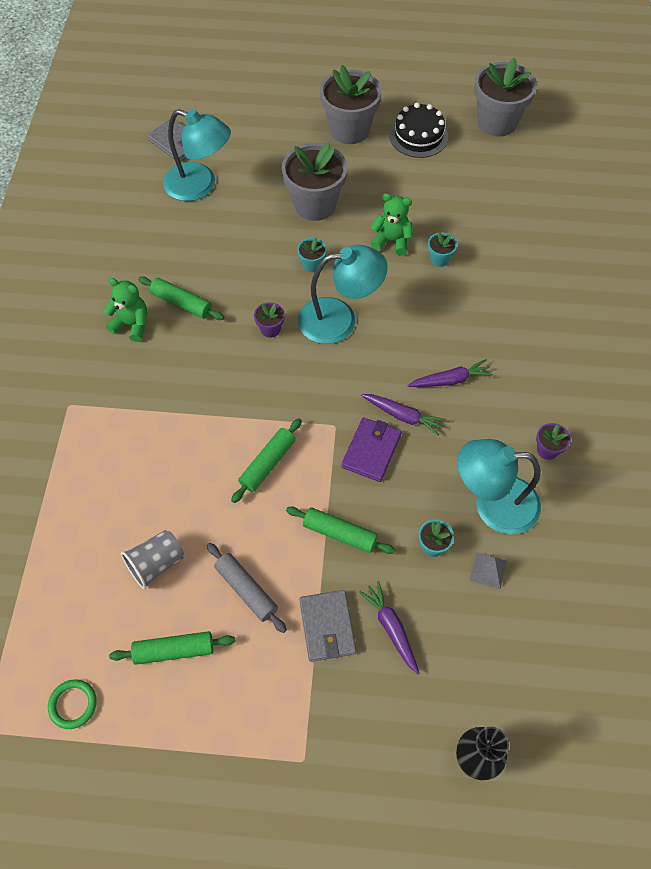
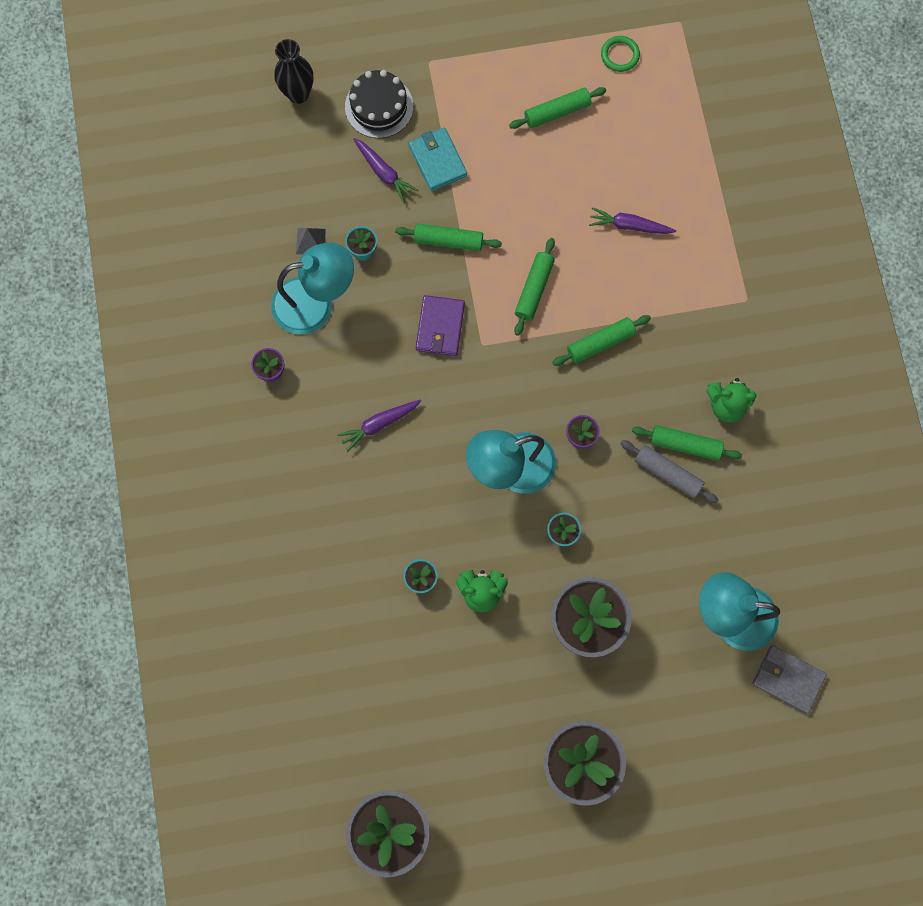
camera: 165 degrees right, 15 degrees up
grey cup [121,530,184,589] -> none
grey rolling pin [207,543,287,633] -> grey rolling pin moved to [620,440,718,503]
grey wallet [299,590,356,662] -> turquoise wallet [409,128,467,191]
purple carrot [361,394,446,436] -> purple carrot moved to [589,207,676,234]
black cake [390,103,448,158] -> black cake moved to [345,70,413,138]
none -> green rolling pin [552,315,651,366]

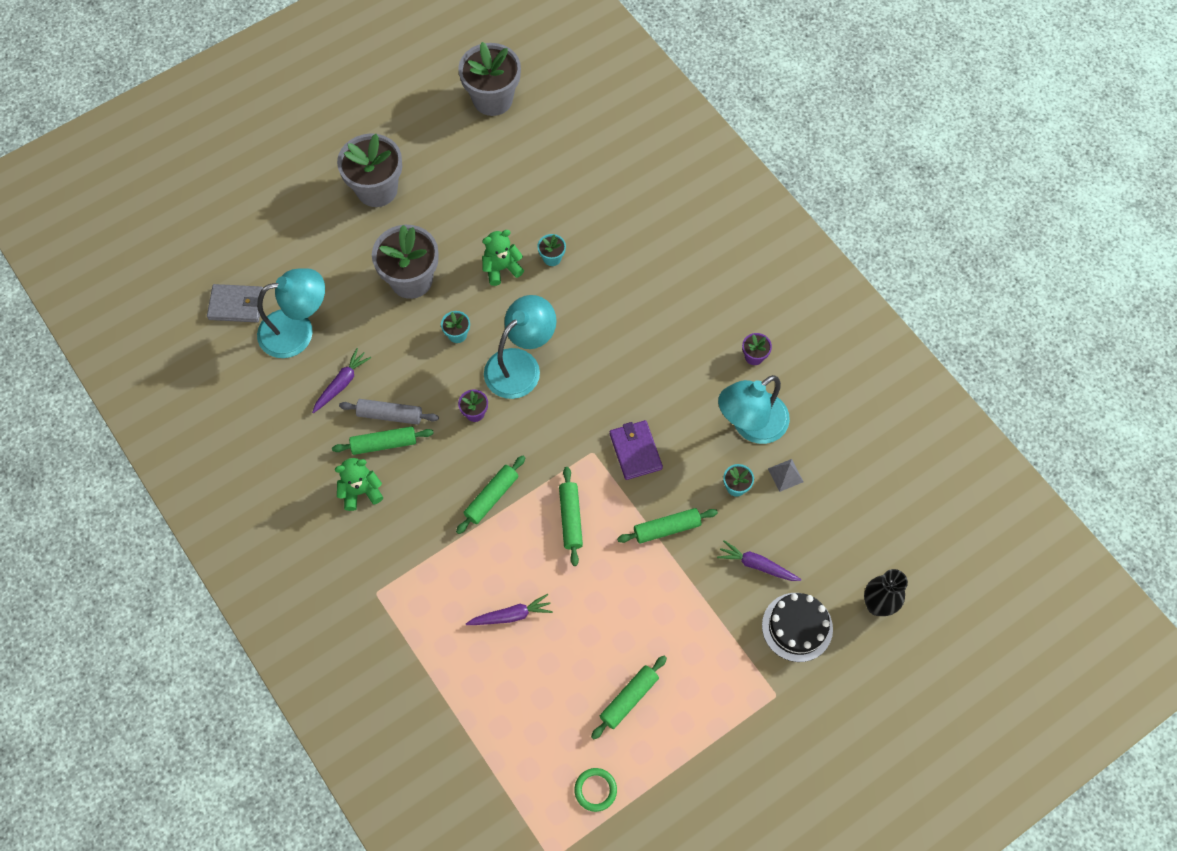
camera: 155 degrees right, 10 degrees down
purple carrot [337,399,421,452] -> purple carrot moved to [312,348,371,413]
turquoise wallet [409,128,467,191] -> none

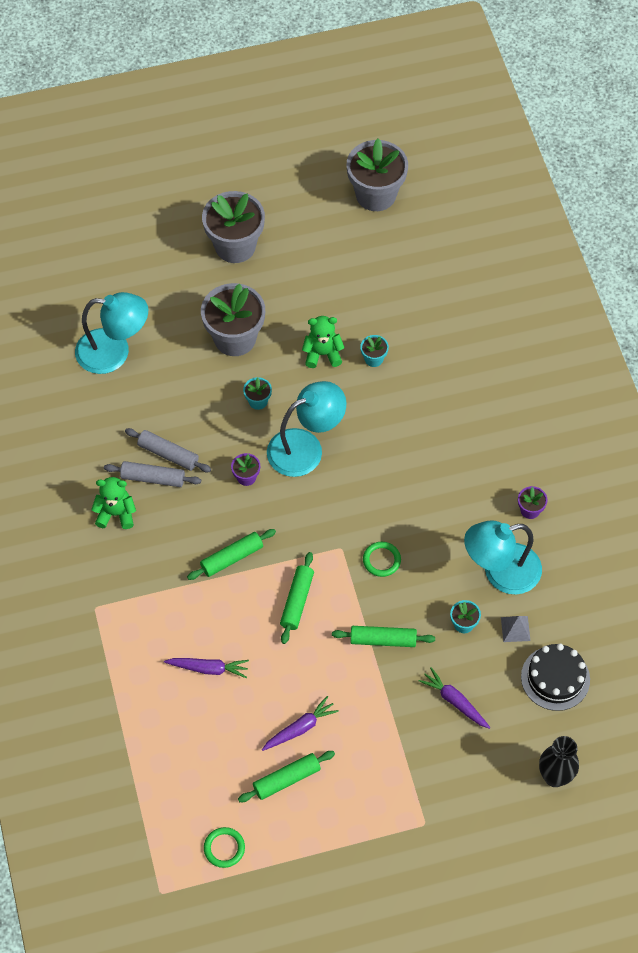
camera: 20 degrees right, 5 degrees down
grey wallet [207,284,263,322] -> none
purple carrot [312,348,371,413] -> purple carrot moved to [262,696,339,751]
green rolling pin [332,426,434,455] -> grey rolling pin [104,461,201,487]
purple wallet [609,420,663,480] -> green ring [363,542,401,577]
black cake [762,593,833,662] -> black cake moved to [521,644,590,711]

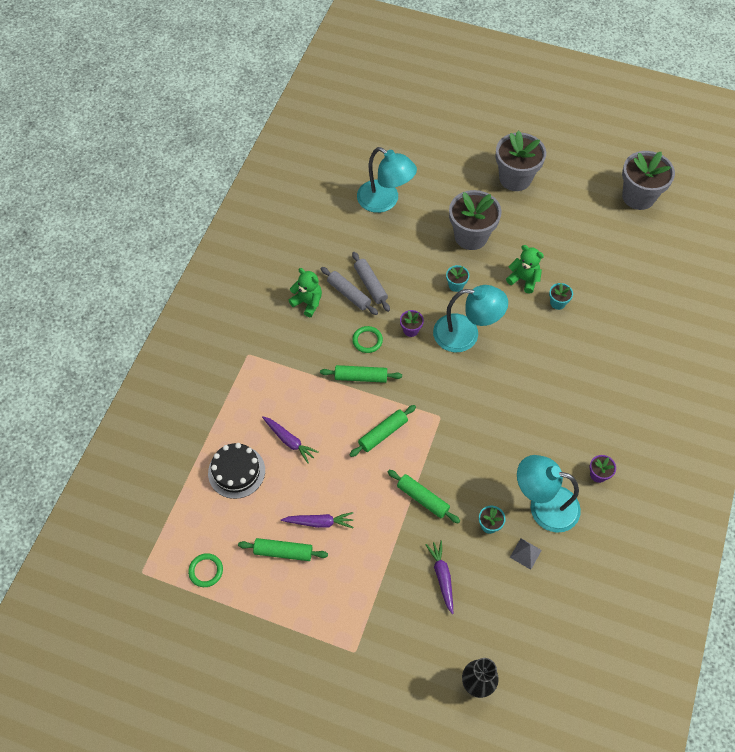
camera: 35 degrees right, 0 degrees up
green ring [363,542,401,577] -> green ring moved to [352,326,383,353]
black cake [521,644,590,711] -> black cake moved to [208,443,265,499]

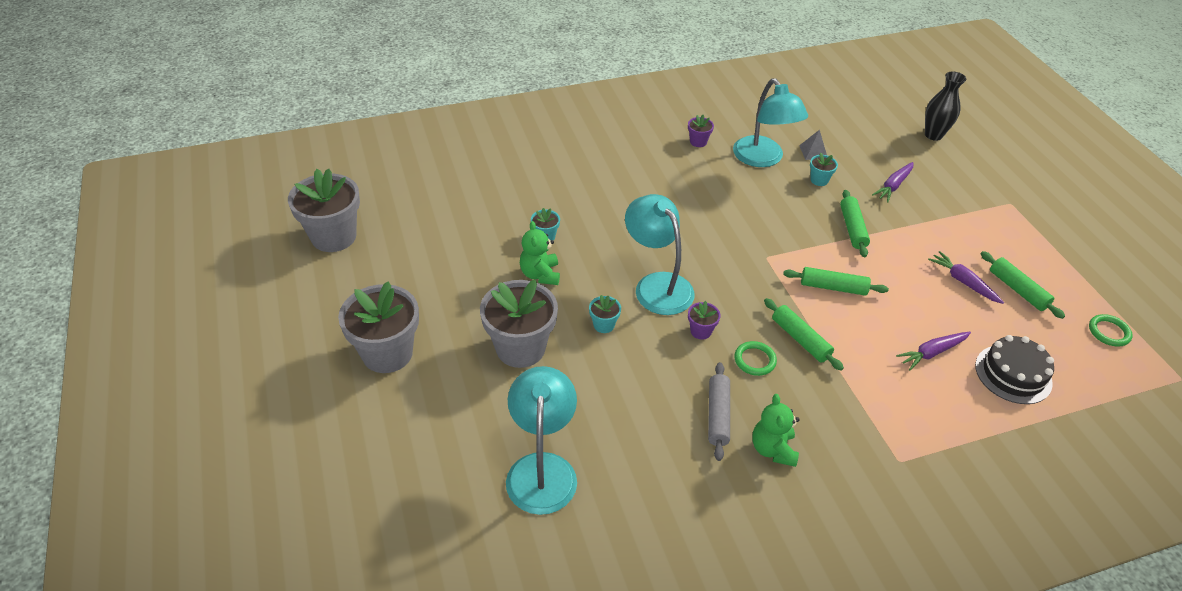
camera: 130 degrees left, 15 degrees down
purple carrot [262,417,319,463] -> purple carrot turned 120 degrees counterclockwise [896,332,971,370]
grey rolling pin [352,252,390,312] -> none

